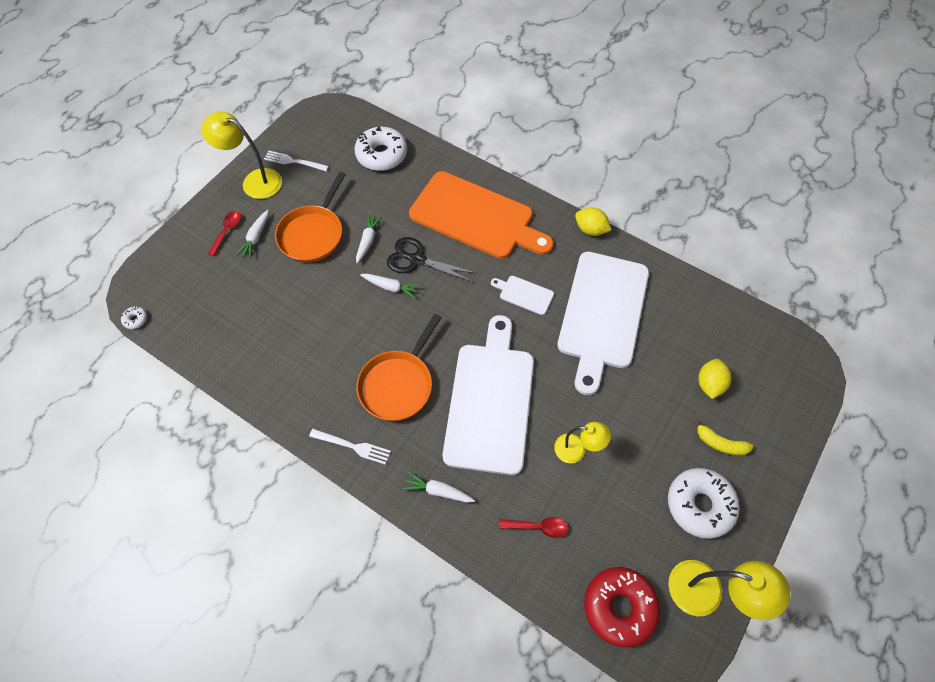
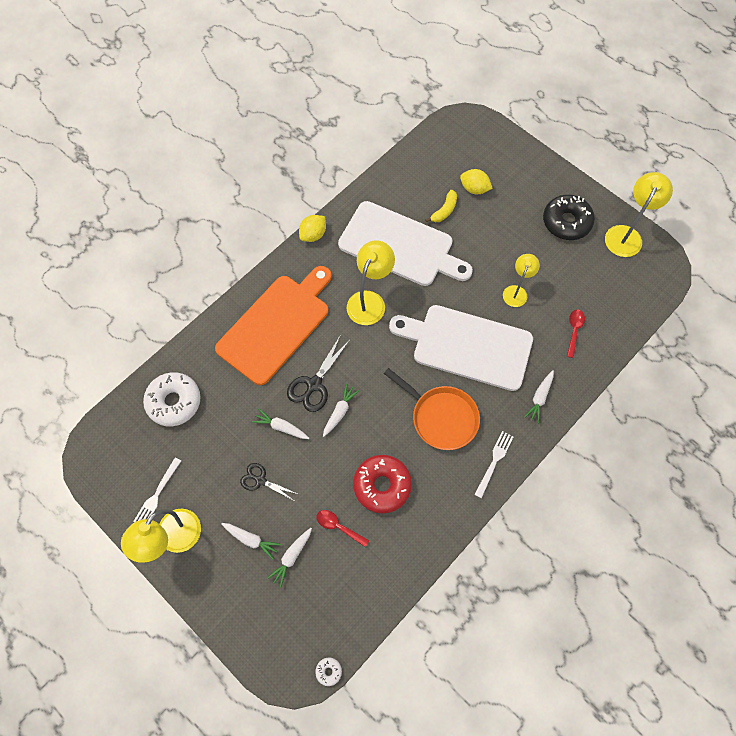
camera: 80 degrees left, 5 degrees up
red spoon [208,211,241,256] -> red spoon moved to [316,510,369,547]
orange pan [275,172,346,262] -> black scissors [240,463,297,500]
white cutting board [491,276,554,315] -> yellow lamp [347,240,395,325]
red donut [584,567,660,647] -> red donut moved to [353,455,412,513]
white donut [668,468,740,539] -> black donut [543,195,595,240]
yellow banana [693,419,754,456] -> yellow banana moved to [425,190,457,222]
none -> white carrot [267,528,312,588]

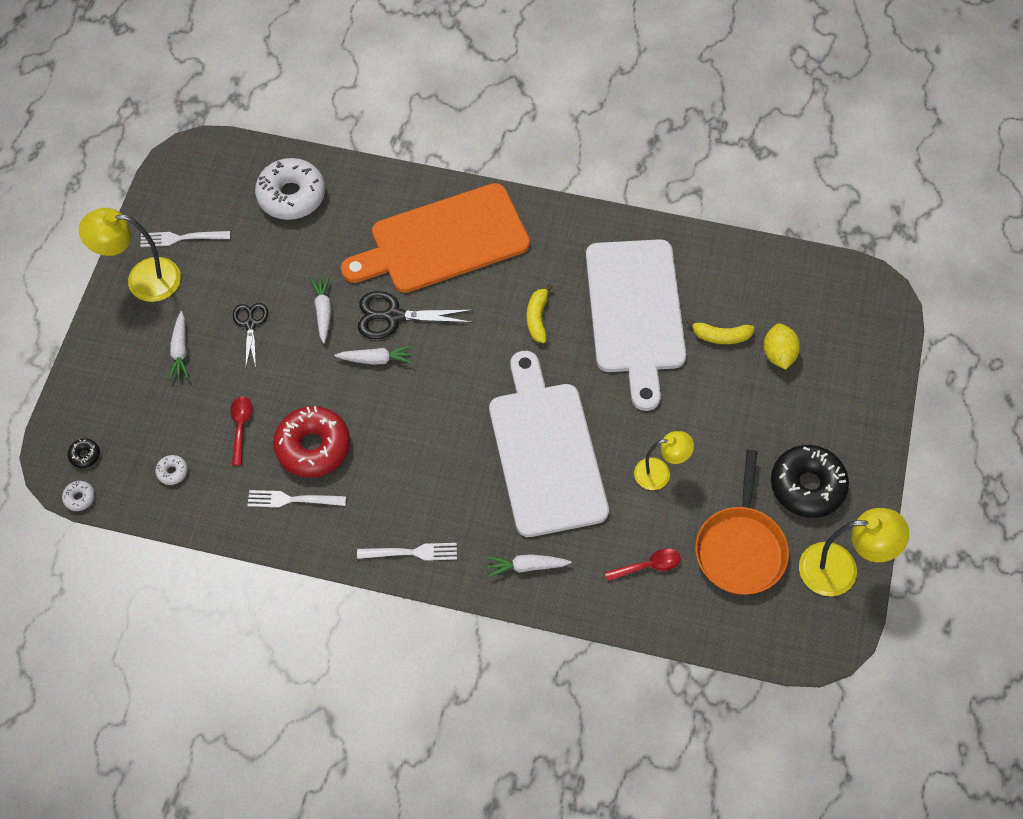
camera: 60 degrees right, 5 degrees down
orange cutting board [215,266,332,385] -> orange cutting board turned 150 degrees clockwise [341,183,530,293]
white carrot [267,528,312,588] -> none
yellow lemon [299,215,326,242] -> none
yellow lamp [347,240,395,325] -> yellow banana [527,284,553,343]
orange pan [384,368,480,450] -> orange pan moved to [695,450,789,595]
none -> black donut [68,439,100,468]
none -> white donut [155,455,188,485]
none -> white fork [247,490,346,508]

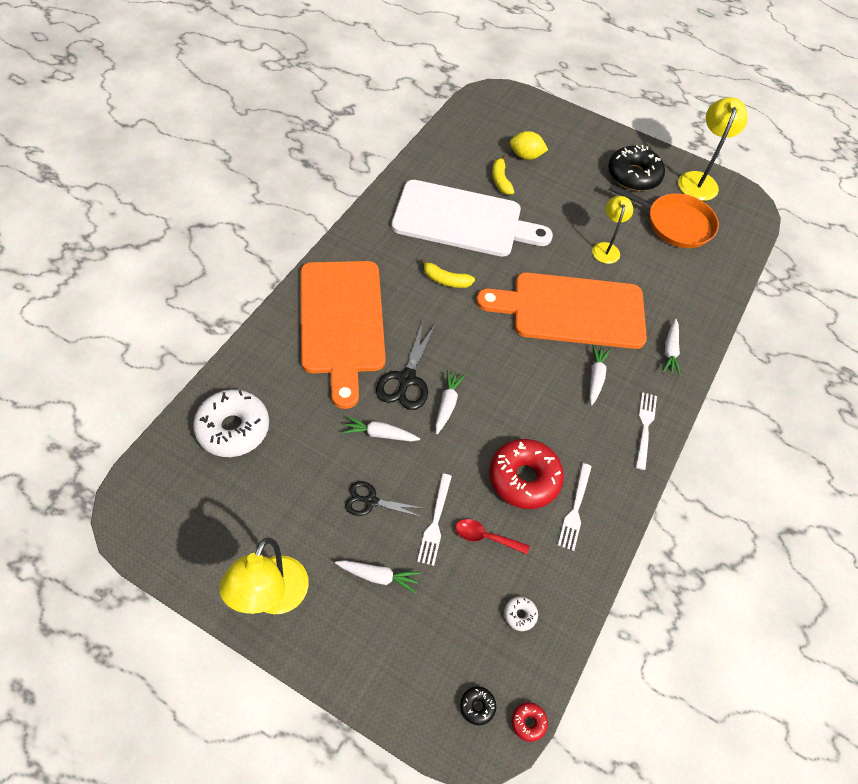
camera: 80 degrees left, 5 degrees down
white donut [62,481,95,511] -> red donut [512,702,548,742]
white fork [140,231,230,247] -> white fork moved to [417,474,452,566]
white cutting board [489,351,609,537] -> orange cutting board [476,272,647,349]
red spoon [605,549,681,581] -> none
yellow banana [687,319,755,344] -> yellow banana turned 150 degrees clockwise [492,155,514,195]
none -> white carrot [589,344,610,405]

